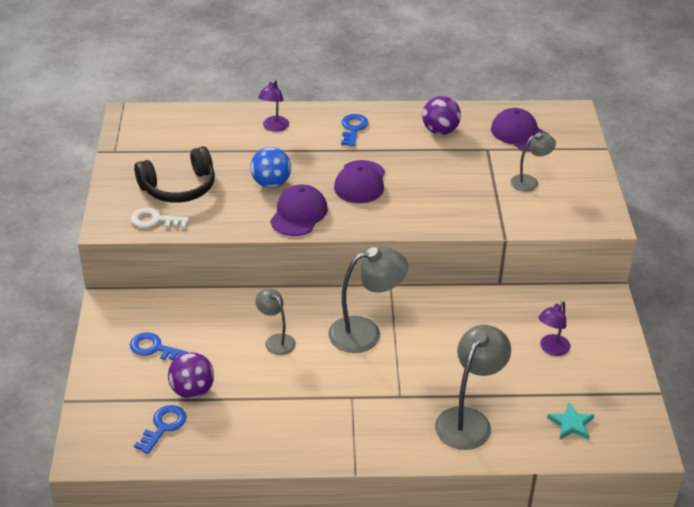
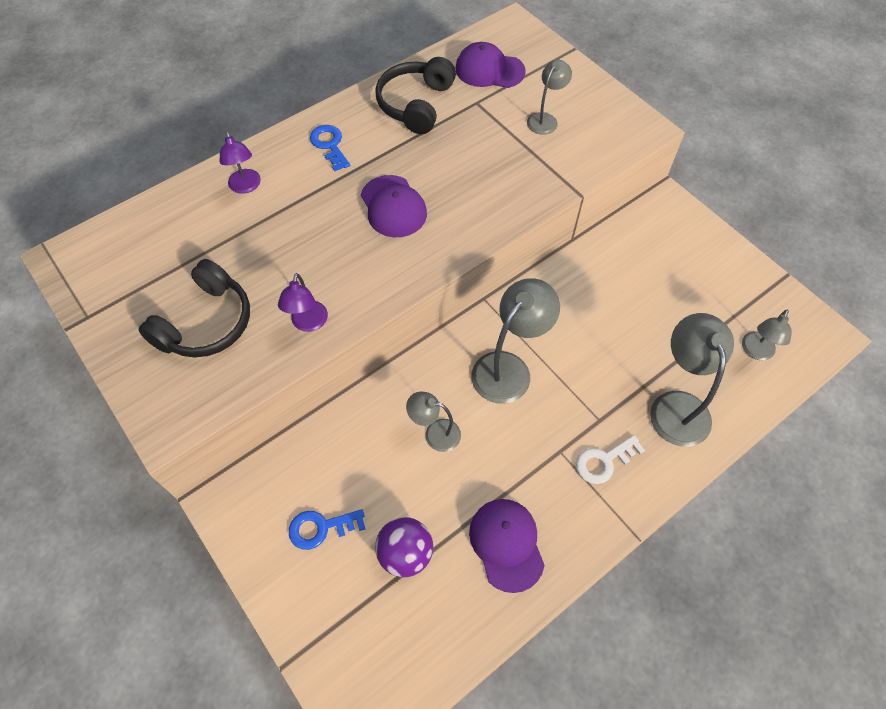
camera: 35 degrees left, 20 degrees up
white key [131,208,190,228] -> white key moved to [576,435,645,484]
blue key [134,405,187,454] -> none
blue ball [250,147,291,188] -> none
purple cap [270,184,328,236] -> purple cap moved to [469,499,545,593]
purple ball [422,96,461,135] -> black headphones [375,57,456,134]
purple lamp [538,301,571,356] -> purple lamp moved to [278,273,328,332]
turquoise star [547,403,594,440] -> grey lamp [742,309,792,360]

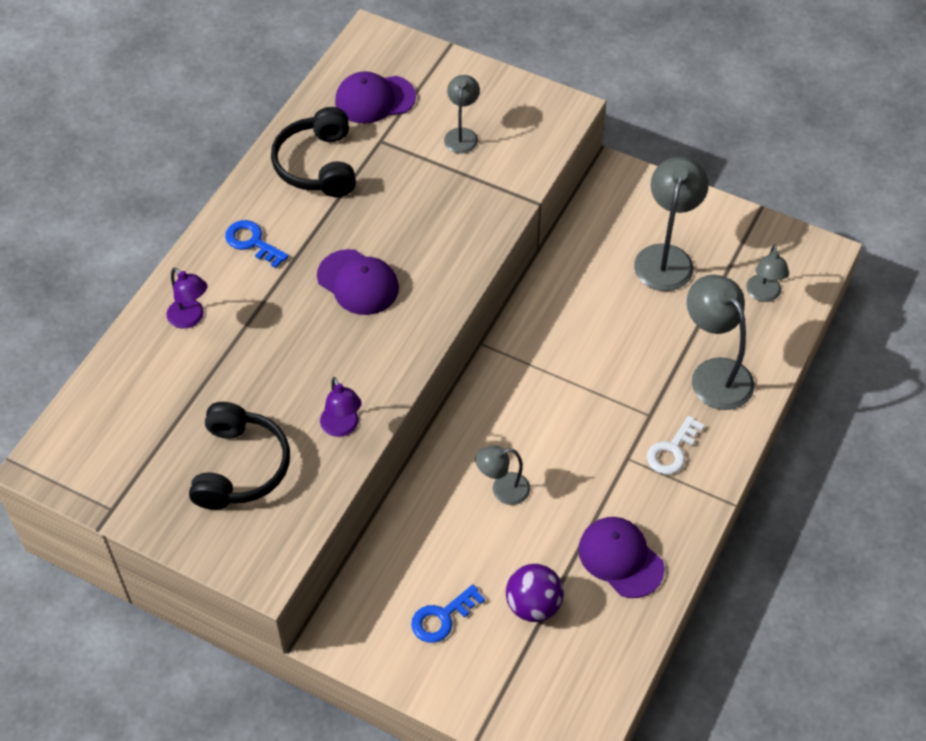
camera: 25 degrees left, 5 degrees down
grey lamp [472,278,560,404] -> grey lamp moved to [634,157,709,291]

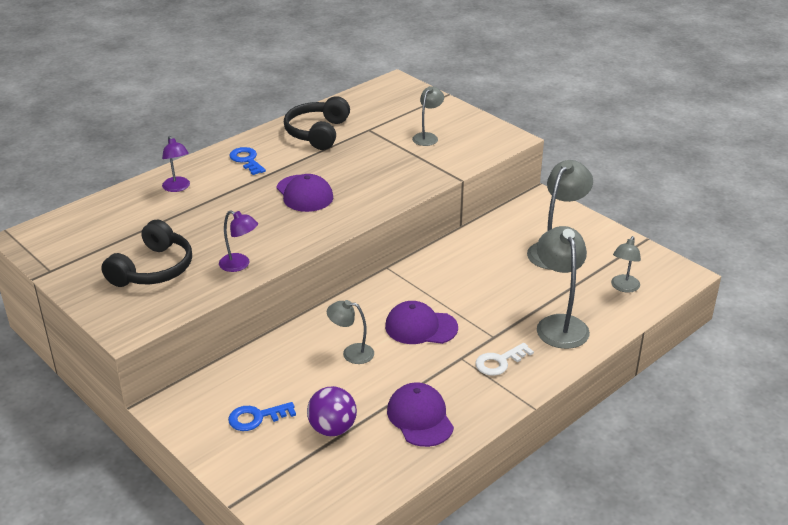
camera: 20 degrees right, 20 degrees down
purple lamp [320,377,362,437] -> purple lamp turned 60 degrees counterclockwise [219,210,258,272]
purple cap [335,71,416,124] -> purple cap moved to [385,301,458,344]

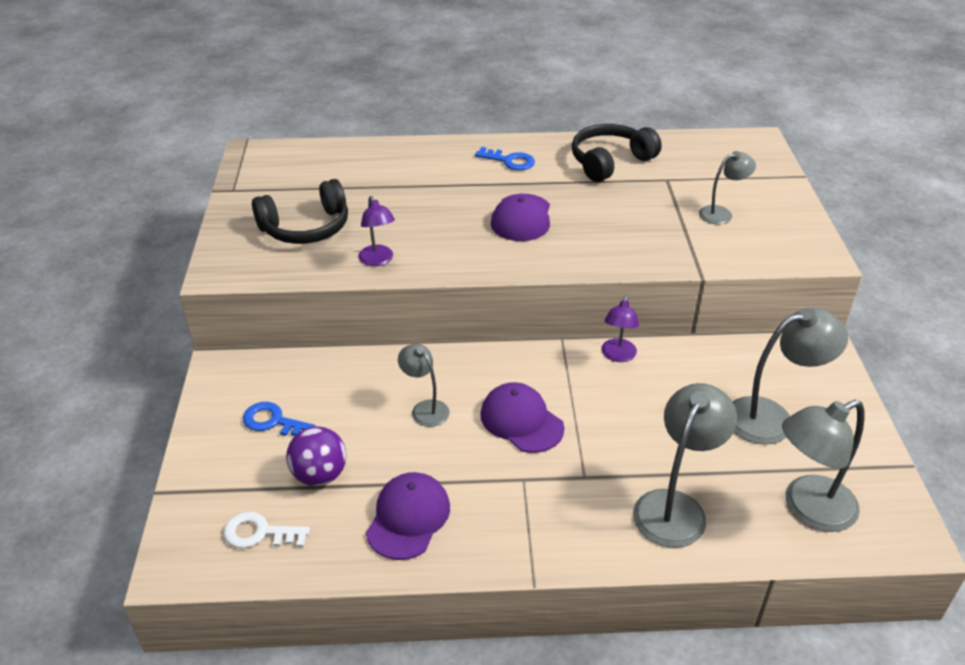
camera: 40 degrees right, 5 degrees up
purple lamp [162,136,190,192] -> purple lamp moved to [602,296,639,362]
blue key [229,147,266,175] -> blue key turned 105 degrees clockwise [475,147,535,170]
white key [475,343,534,376] -> white key moved to [224,512,310,548]
grey lamp [611,236,641,293] -> grey lamp [782,400,865,532], size x1.73

